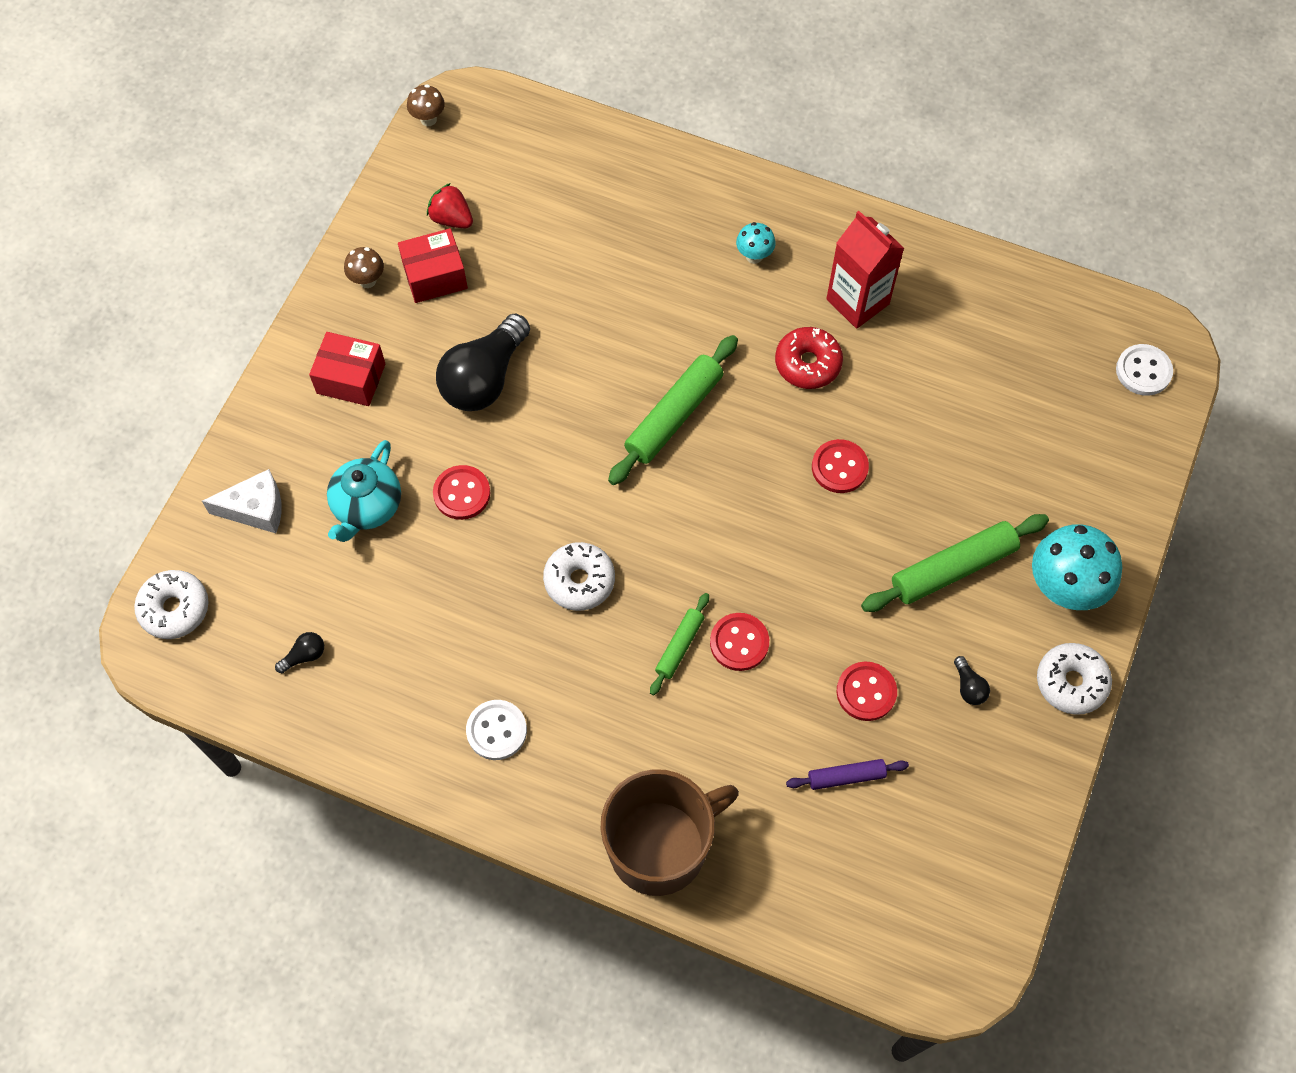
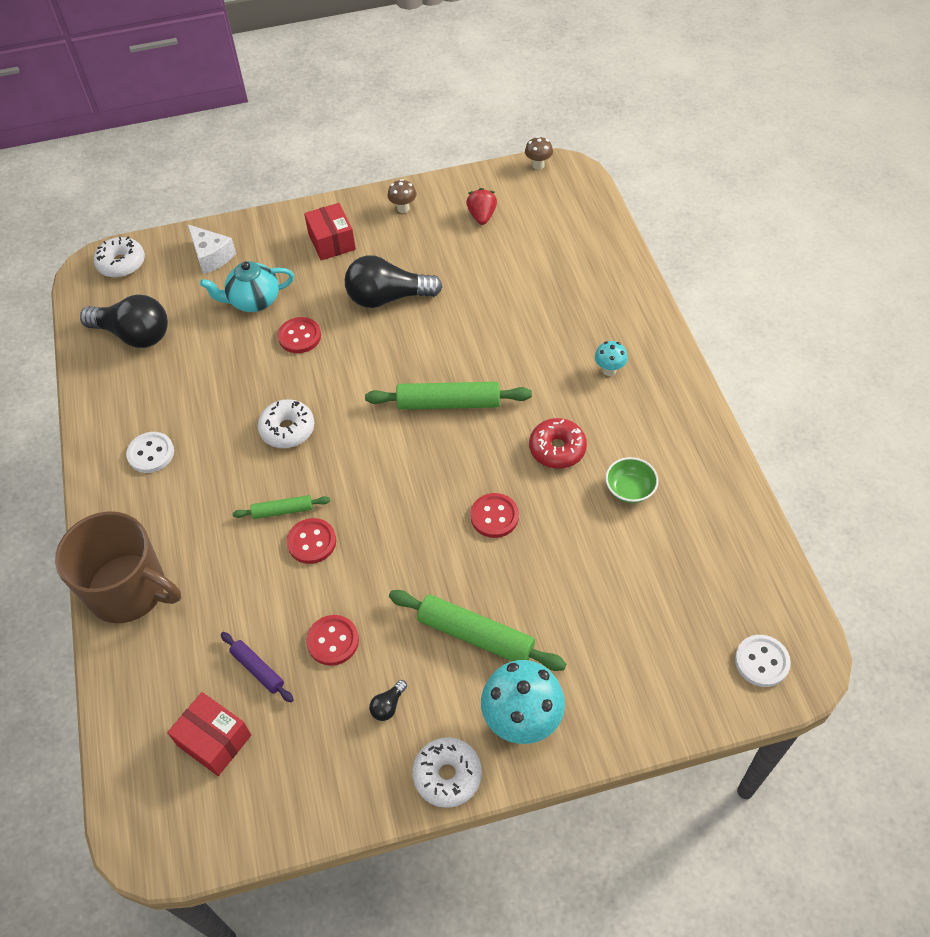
camera: 55 degrees right, 10 degrees down
black light bulb [275,632,324,673] -> black light bulb [80,295,168,348], size x2.49
red box [398,228,468,303] -> red box moved to [167,692,251,776]
red carton [826,211,904,329] -> none
none -> green bowl [605,457,658,503]

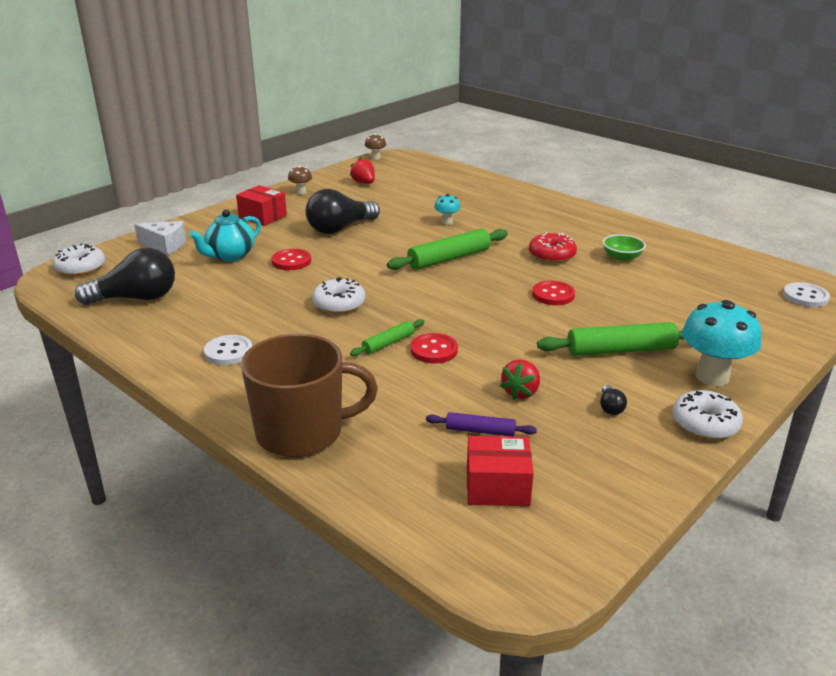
camera: 35 degrees left, 25 degrees down
red button [306,615,359,666] -> red strawberry [500,359,540,400]
turquoise mushroom [595,341,628,376] -> turquoise mushroom moved to [434,194,461,225]

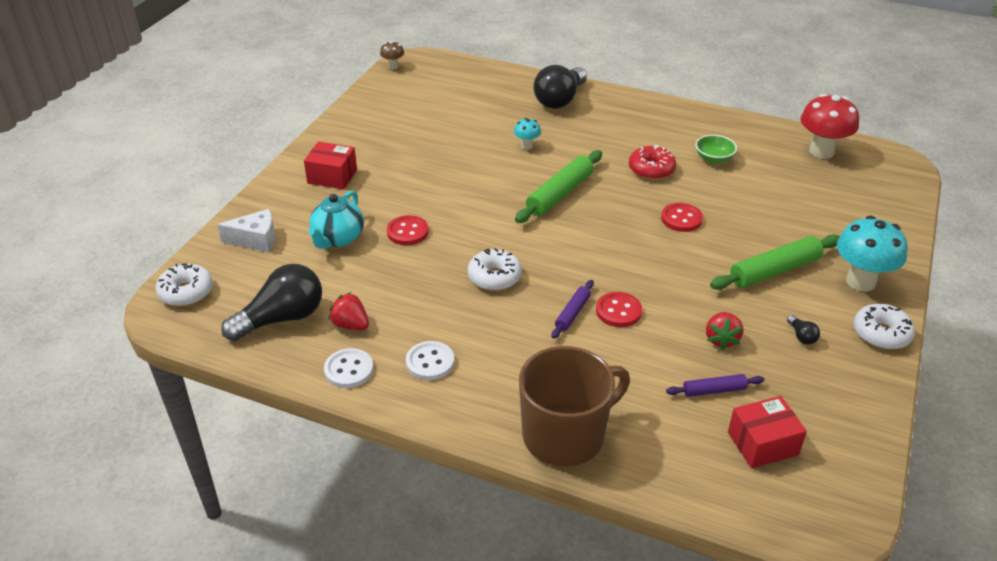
camera: 20 degrees left, 10 degrees up
brown mushroom [288,165,312,194] -> none
black light bulb [306,189,380,234] -> black light bulb moved to [533,65,587,109]
red strawberry [350,158,375,184] -> red strawberry moved to [328,292,369,330]
green rolling pin [350,319,425,356] -> purple rolling pin [552,280,594,339]
white button [783,282,830,307] -> white button moved to [324,348,374,388]
none -> red mushroom [801,94,859,159]

